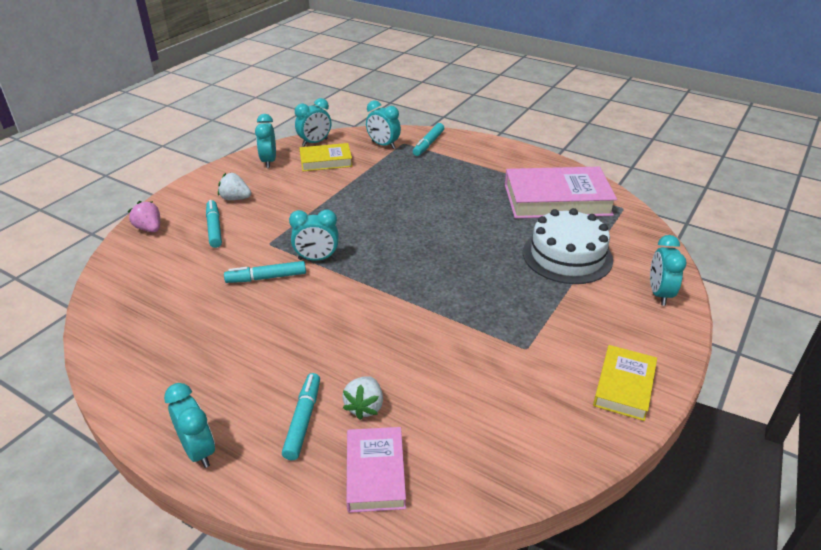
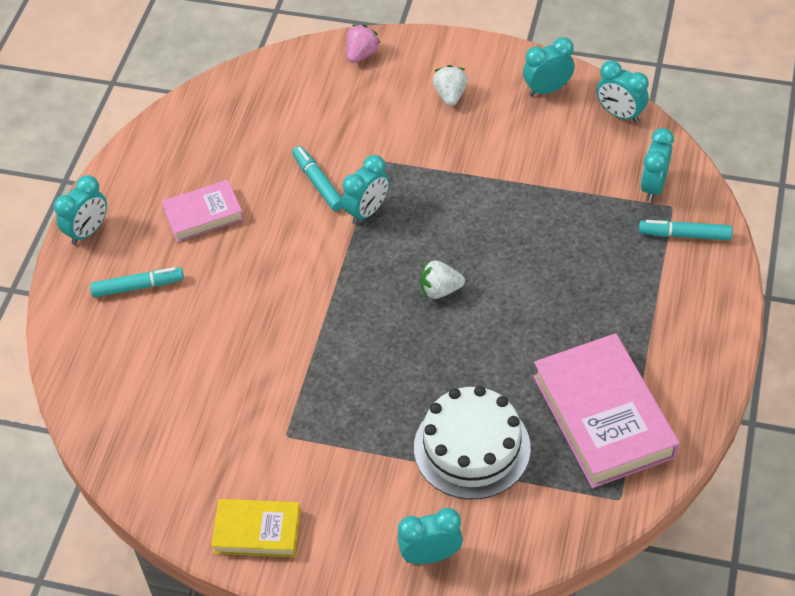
camera: 75 degrees right, 15 degrees up
turquoise marker [206,200,222,248] -> none
turquoise clock [289,209,339,260] -> turquoise clock turned 120 degrees counterclockwise [342,155,389,224]
yellow book [300,143,353,171] -> none
white strawberry [342,376,383,420] -> white strawberry moved to [420,260,465,299]
pink book [346,427,406,513] -> pink book moved to [161,180,244,242]

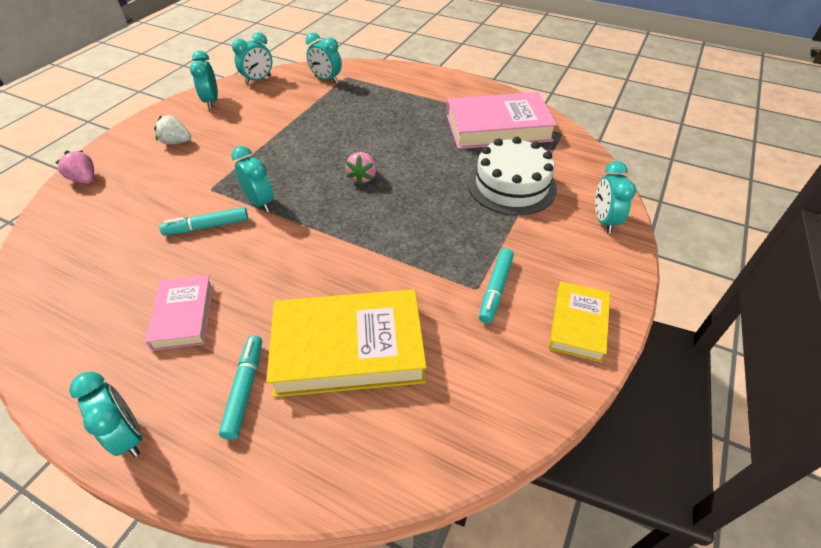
camera: 80 degrees left, 5 degrees down
white strawberry [420,260,465,299] -> pink strawberry [345,152,377,185]
turquoise marker [639,220,733,240] -> turquoise marker moved to [479,248,514,324]
none -> yellow book [266,289,427,397]

